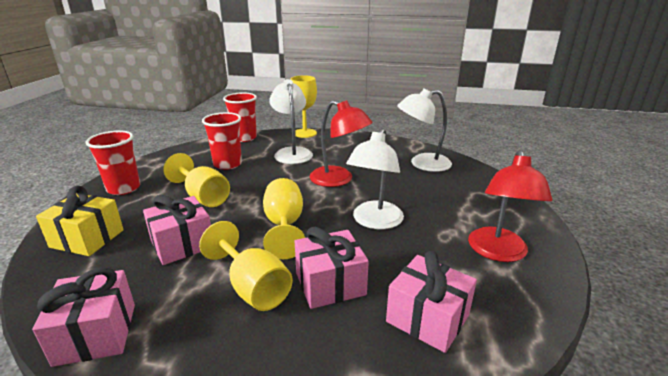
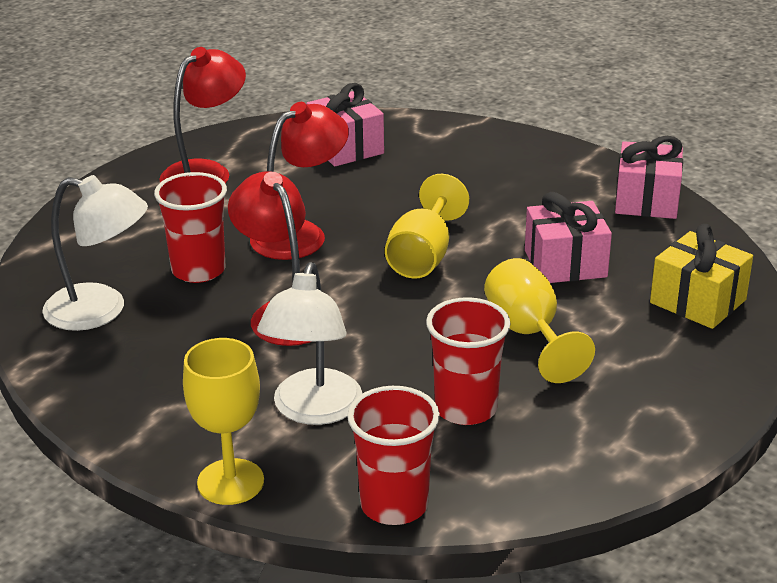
camera: 155 degrees left, 5 degrees up
red cup [86,131,140,195] -> red cup moved to [154,172,227,283]
yellow goblet [199,221,293,311] -> none
pink gift [295,227,369,309] -> none
white lamp [346,128,404,229] -> red lamp [250,102,349,260]

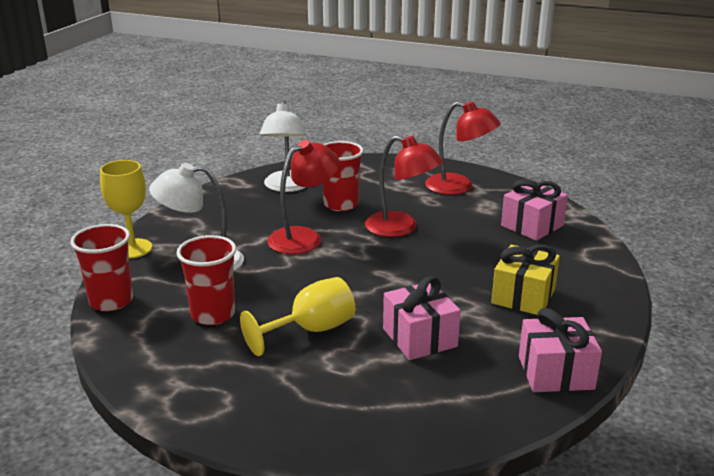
camera: 75 degrees right, 5 degrees down
yellow goblet [385,174,469,279] -> none
yellow gift [650,224,753,329] -> yellow gift moved to [491,244,560,315]

